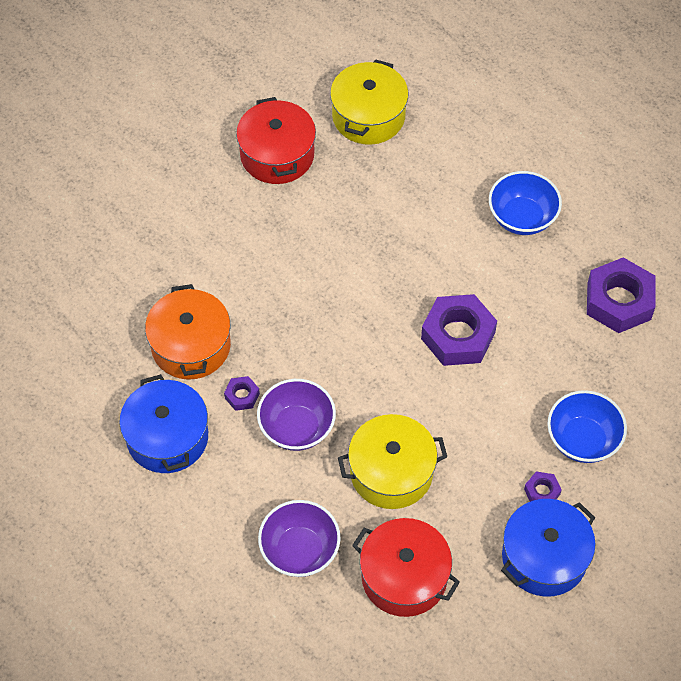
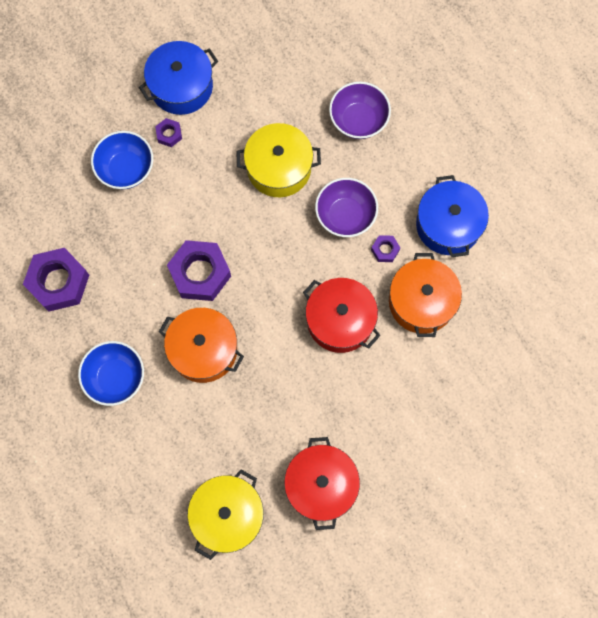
camera: 170 degrees left, 15 degrees up
red pot [352,518,460,617] -> red pot moved to [303,278,381,353]
none -> orange pot [159,308,244,383]

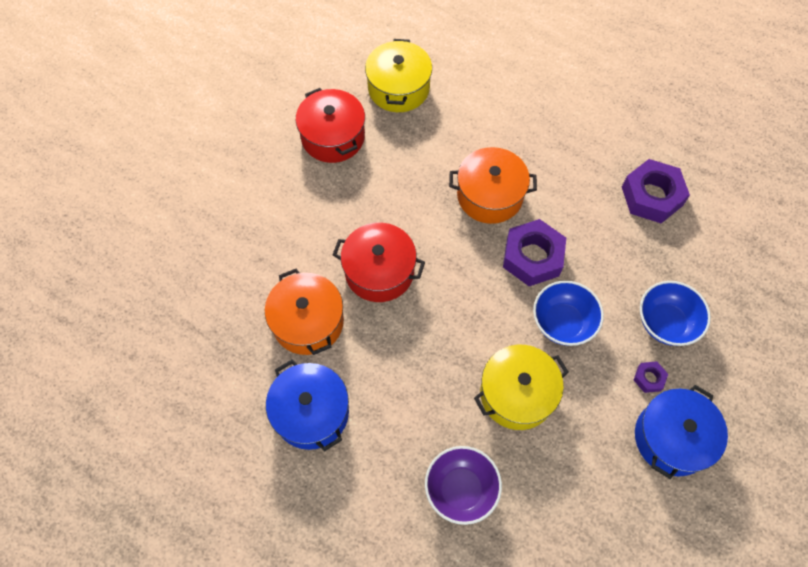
camera: 155 degrees right, 10 degrees down
blue bowl [78,341,144,406] -> blue bowl moved to [533,281,604,346]
purple bowl [315,178,378,237] -> none
purple nut [371,235,400,262] -> none

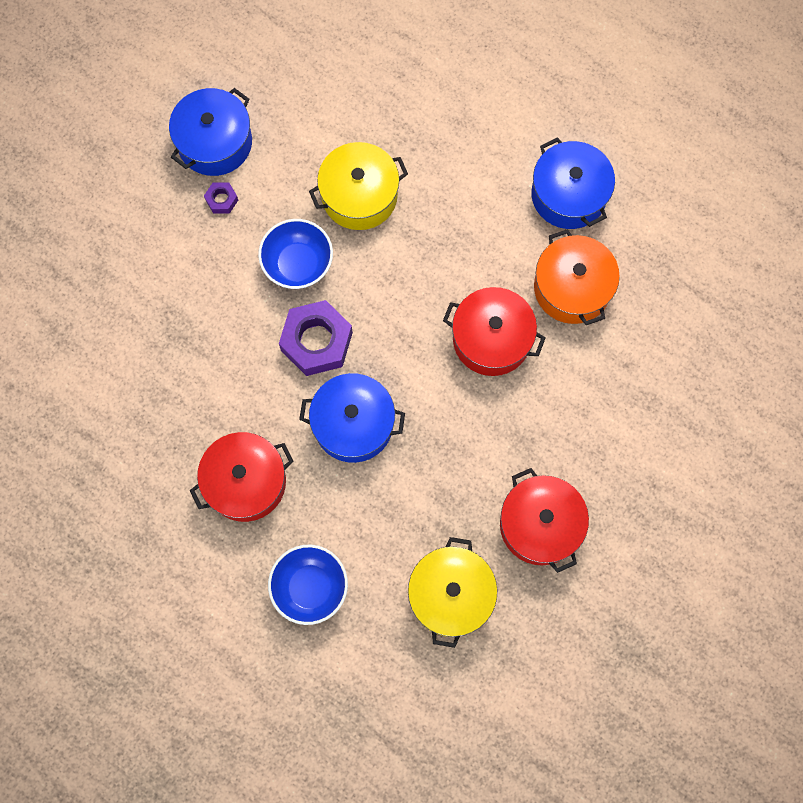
camera: 175 degrees left, 10 degrees up
purple bowl [425,446,502,525] -> none
orange pot [449,147,537,224] -> blue pot [299,373,405,463]
purple nut [622,159,690,223] -> none
blue bowl [640,281,711,346] -> blue bowl moved to [268,545,348,625]
none -> red pot [190,432,294,522]

